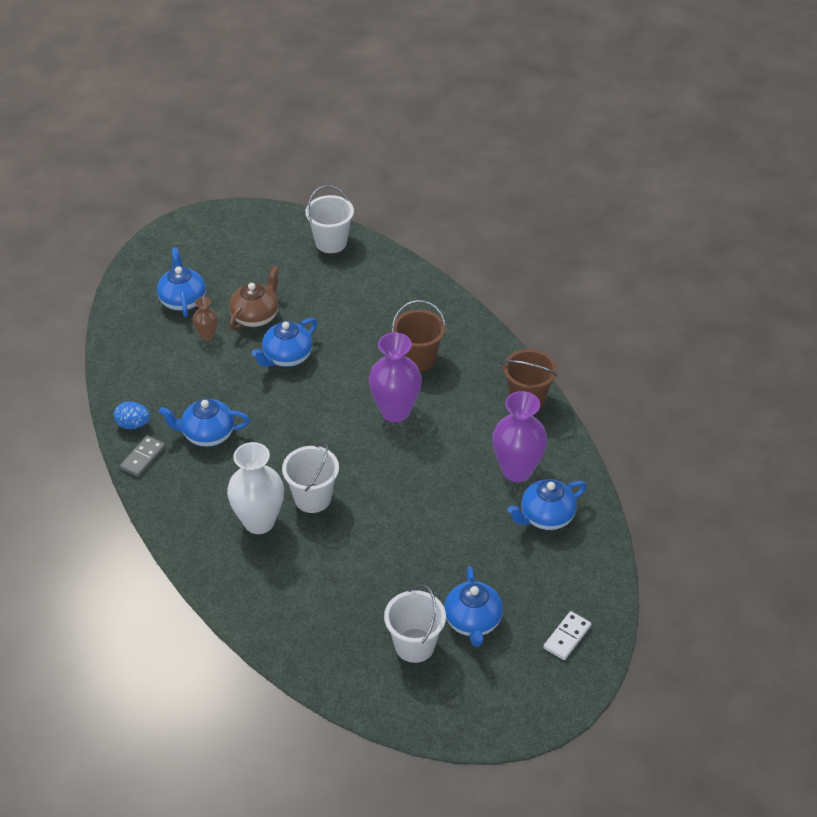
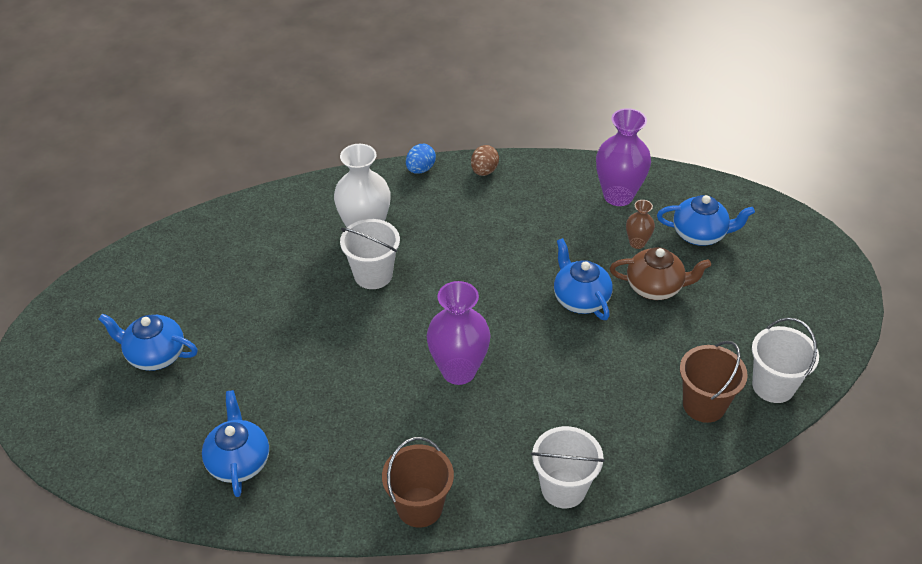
camera: 110 degrees right, 0 degrees up
blue egg [114,401,150,429] -> blue egg moved to [406,144,436,174]
grey domino [120,436,166,477] -> brown egg [471,145,499,176]
blue teapot [159,399,250,447] -> none
brown teapot [229,266,279,331] -> brown teapot turned 45 degrees counterclockwise [610,247,711,300]
white bucket [384,584,446,663] -> white bucket moved to [531,426,605,508]
brown bucket [392,300,446,372] -> brown bucket moved to [680,341,748,423]
purple vase [492,391,548,482] -> purple vase moved to [596,108,651,206]
white domino [543,611,591,660] -> none

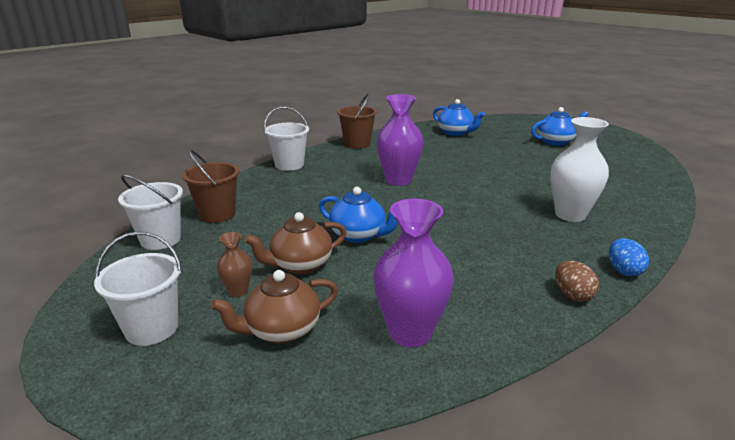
camera: 145 degrees right, 20 degrees down
white bucket [340,219,400,289] -> white bucket moved to [94,231,182,346]
brown vase [626,200,655,249] -> brown vase moved to [217,232,252,297]
blue teapot [657,195,755,246] -> brown teapot [211,270,338,344]

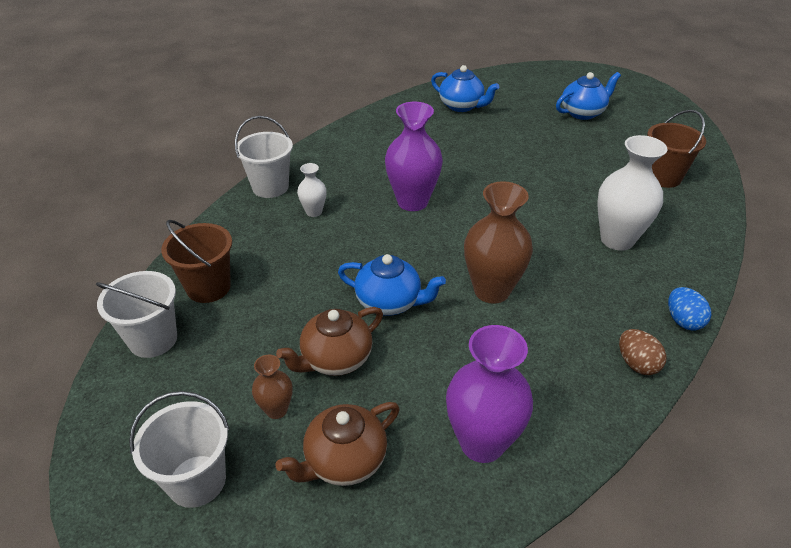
camera: 10 degrees left, 15 degrees up
brown bucket [337,93,377,149] -> brown bucket moved to [647,110,706,188]
none -> white vase [297,163,327,217]
none -> brown vase [464,181,533,304]

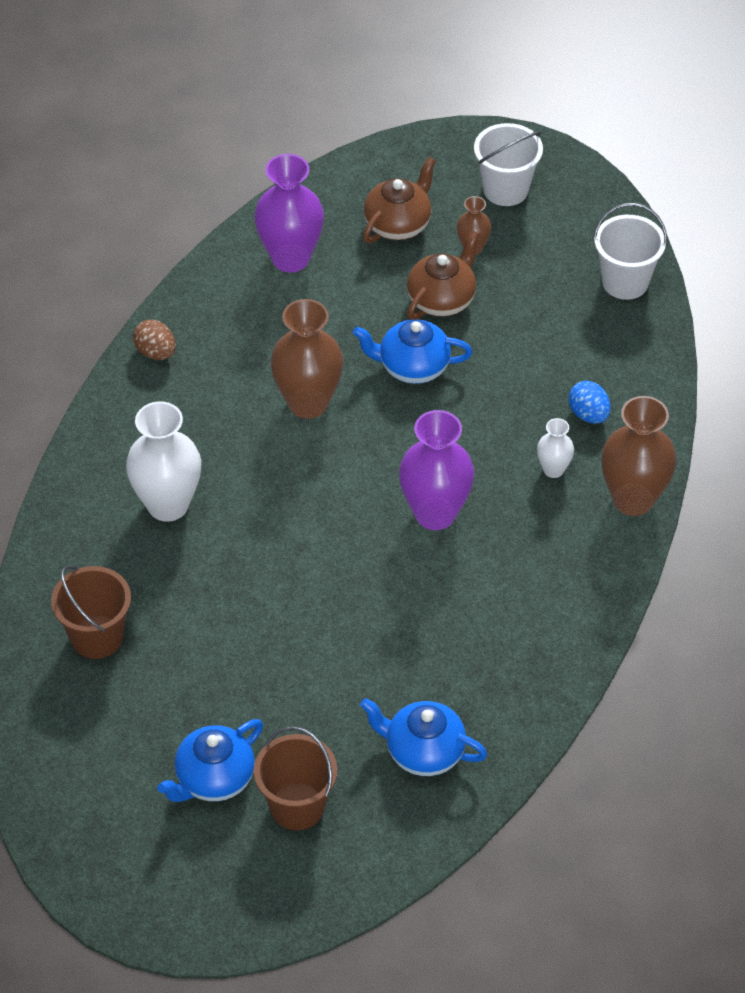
camera: 165 degrees right, 10 degrees up
brown bucket [161,220,232,303] -> brown bucket moved to [254,726,337,830]
white bucket [235,116,293,198] -> brown vase [601,396,677,516]
blue egg [668,287,711,331] -> blue egg moved to [568,381,611,424]

